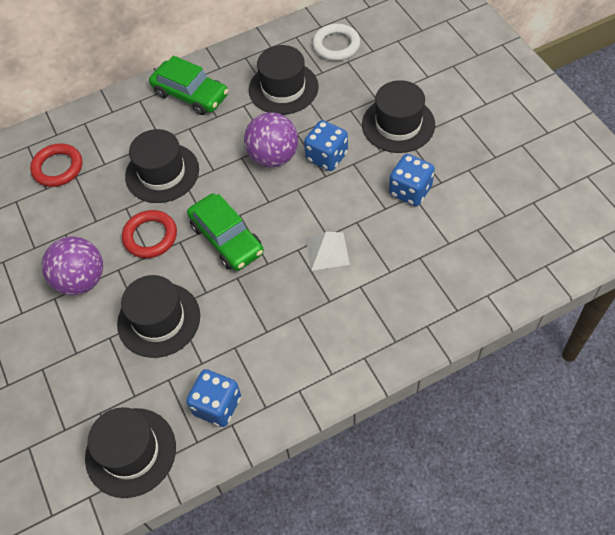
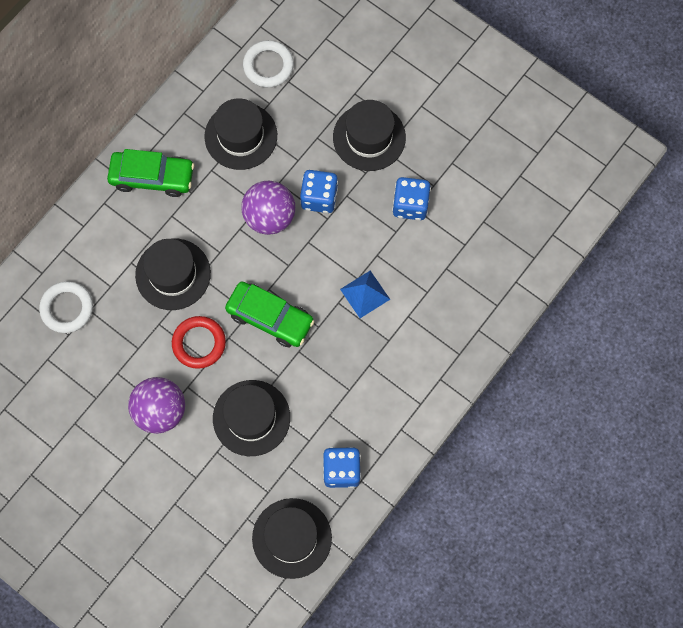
camera: 30 degrees left, 15 degrees up
red ring [30,143,82,187] -> white ring [39,281,93,333]
white pyramid [306,232,350,271] -> blue pyramid [340,271,390,318]

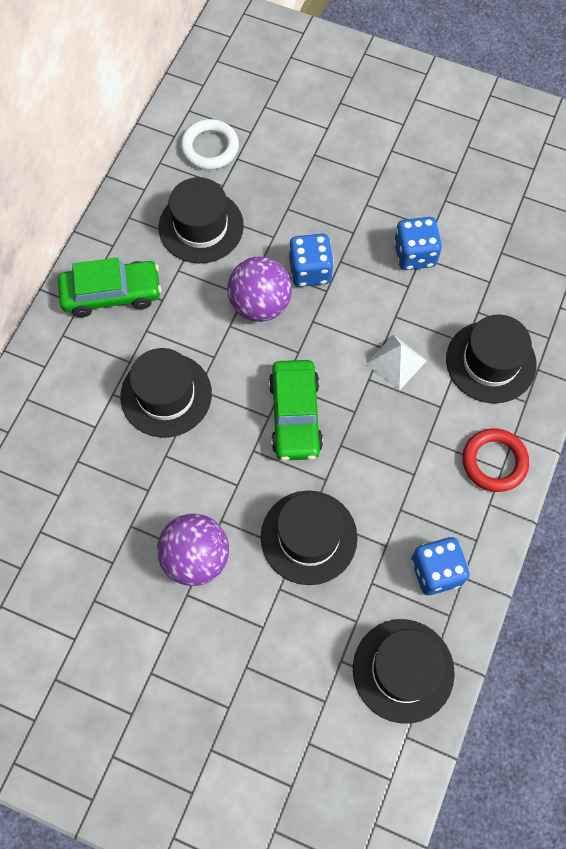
camera: 15 degrees left, 5 degrees down
white ring [39,281,93,333] -> none
red ring [172,316,226,369] -> red ring moved to [462,428,529,492]
green car [225,282,315,347] -> green car turned 75 degrees clockwise [269,360,323,461]
black hat [333,100,406,171] -> black hat moved to [446,314,537,403]
blue pyramid [340,271,390,318] -> white pyramid [366,335,427,391]

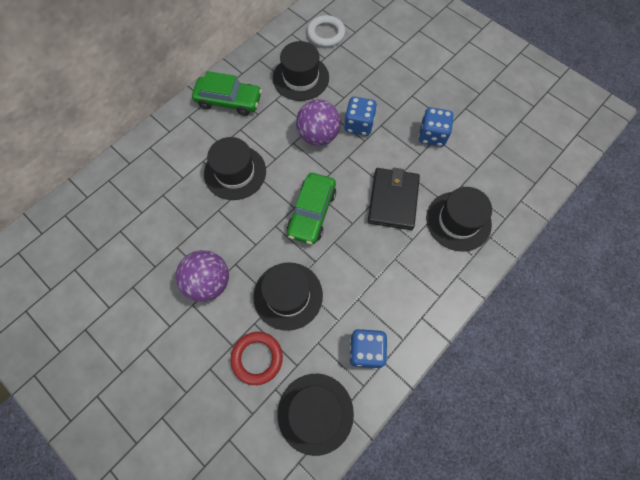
camera: 20 degrees right, 0 degrees up
white pyramid [366,335,427,391] -> black wallet [368,168,420,230]
red ring [462,428,529,492] -> red ring moved to [231,332,283,385]

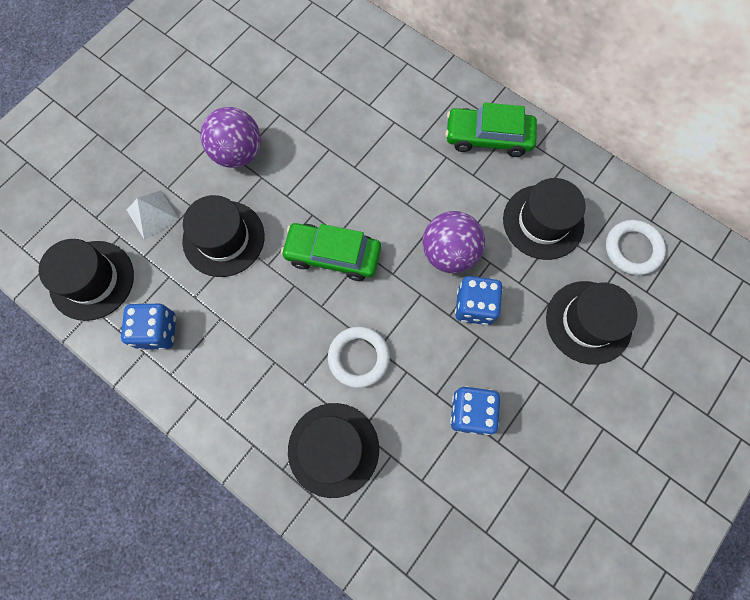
camera: 85 degrees right, 5 degrees up
green car [192,71,262,116] -> green car turned 90 degrees clockwise [445,103,537,157]
black hat [204,137,266,200] -> black hat moved to [546,281,638,365]
red ring [231,332,283,385] -> white pyramid [127,190,179,240]
black wallet [368,168,420,230] -> white ring [328,326,390,388]

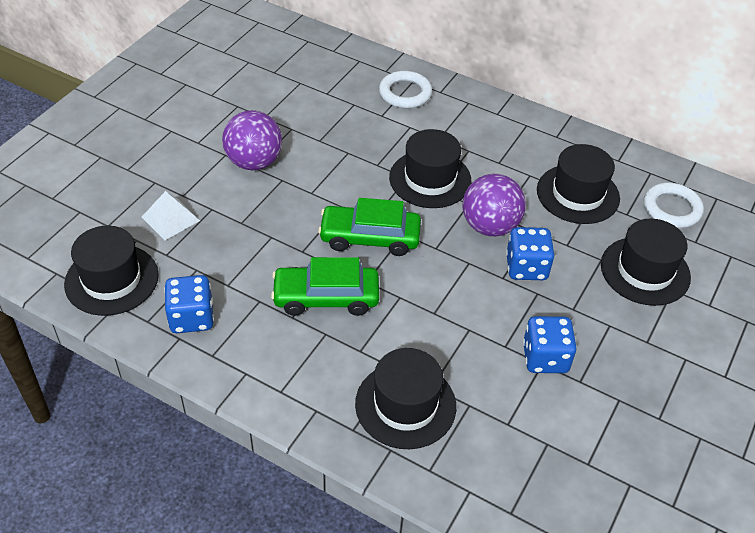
camera: 10 degrees left, 25 degrees down
black hat [182,195,265,277] -> black hat moved to [389,129,471,208]
white ring [328,326,390,388] -> white ring moved to [379,71,432,108]
green car [445,103,537,157] -> green car moved to [271,257,379,316]

